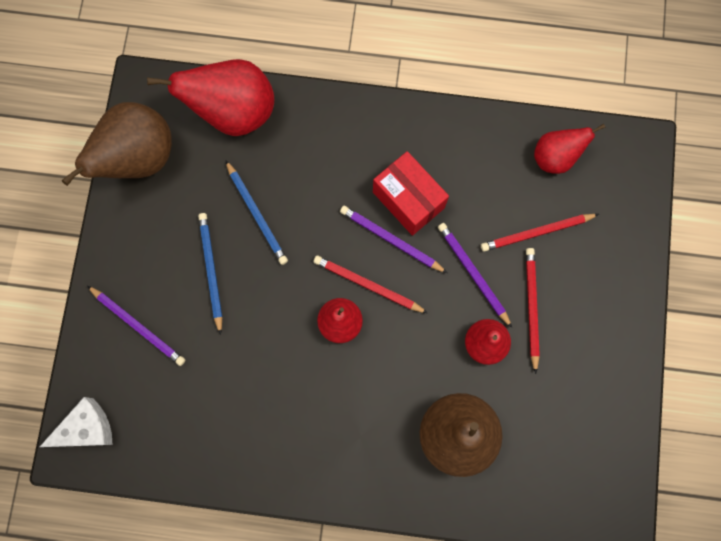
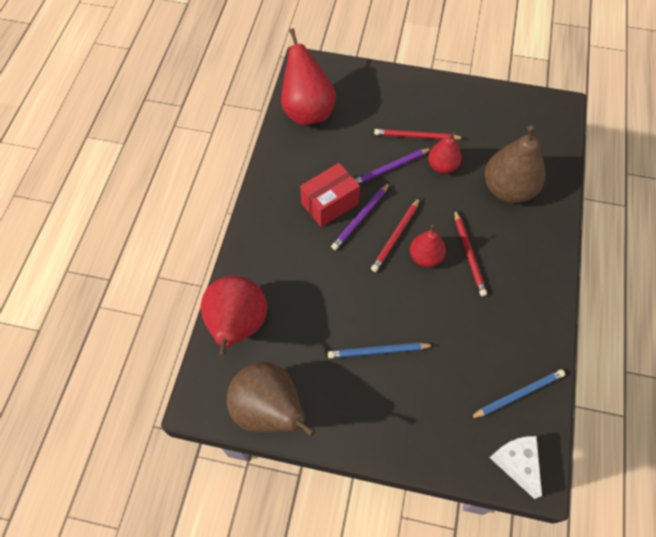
camera: 85 degrees left, 15 degrees down
purple pencil [87,286,185,366] -> none
blue pencil [226,161,288,265] -> blue pencil moved to [469,369,565,419]
red pencil [481,214,599,252] -> red pencil moved to [454,209,487,296]
red pear [534,124,605,174] -> red pear [281,28,336,126], size x1.73

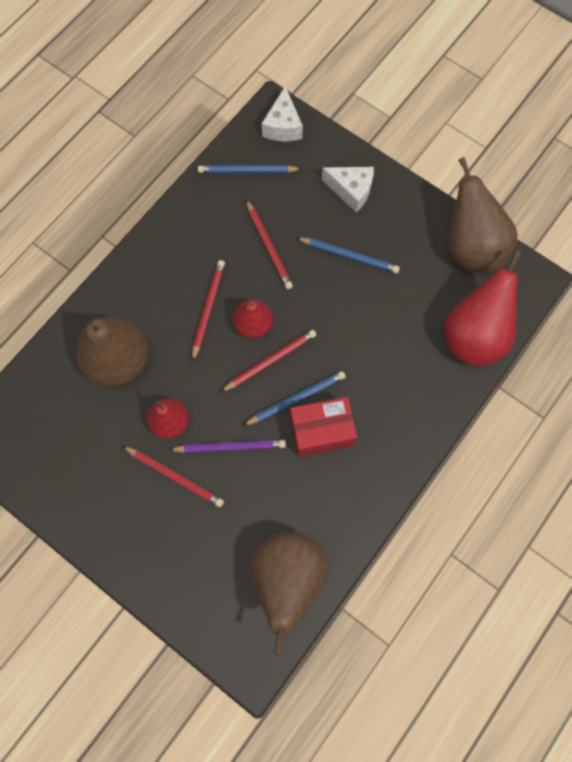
camera: 155 degrees left, 10 degrees up
red pear [281,28,336,126] -> brown pear [251,531,328,655]
purple pencil [331,183,390,250] -> blue pencil [243,371,346,426]
none -> red pencil [246,199,293,290]
none -> white cheese [322,167,374,212]

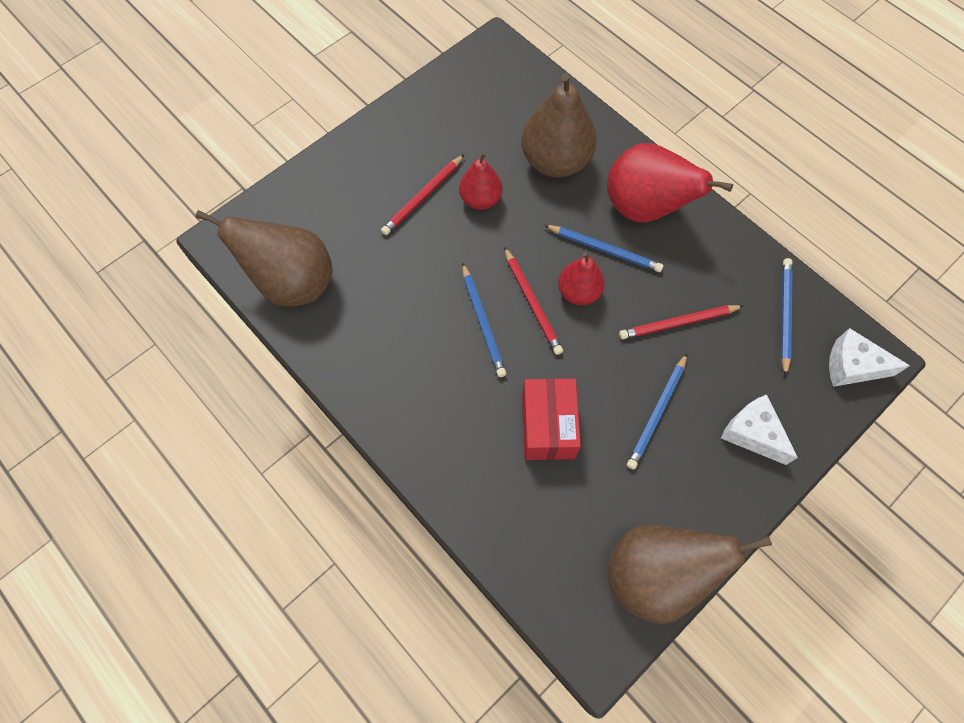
camera: 100 degrees right, 5 degrees down
purple pencil [169,440,286,453] -> none
red pencil [192,260,225,362] -> blue pencil [544,225,663,272]
red box [290,397,357,457] -> red box moved to [522,378,581,460]
white cheese [322,167,374,212] -> white cheese turned 105 degrees clockwise [721,395,798,465]
red pear [445,250,521,367] -> red pear moved to [607,143,733,222]

